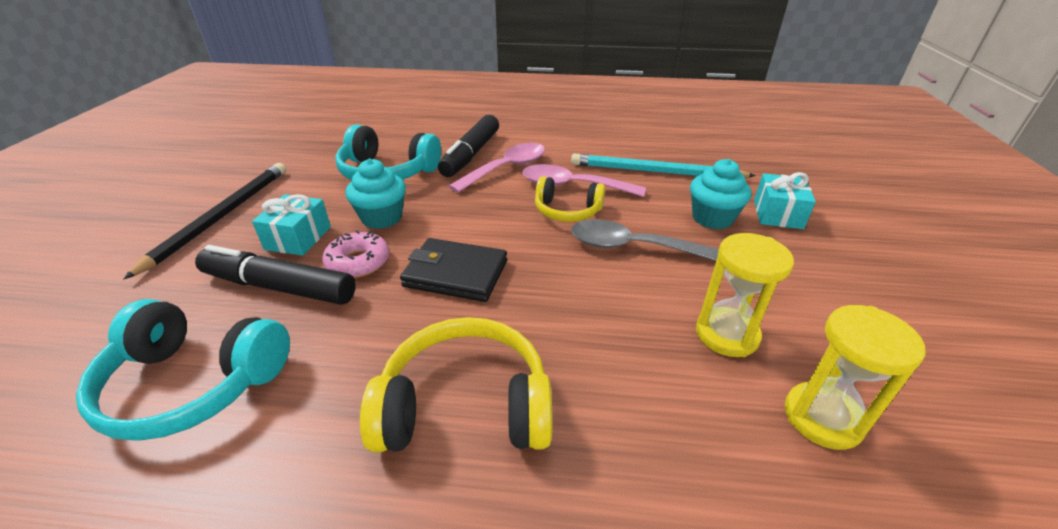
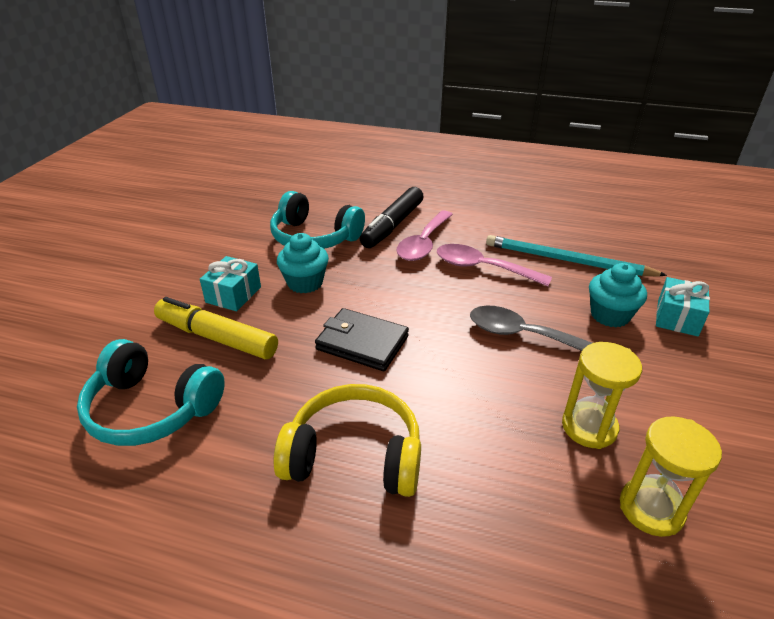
camera: 10 degrees right, 0 degrees up
black pencil [123,163,286,280] -> none
black marker [195,245,356,305] -> yellow marker [154,297,278,359]
pink donut [322,230,389,278] -> none
pink spoon [449,143,545,193] -> pink spoon turned 150 degrees clockwise [396,211,453,261]
yellow headphones [535,176,605,222] -> none

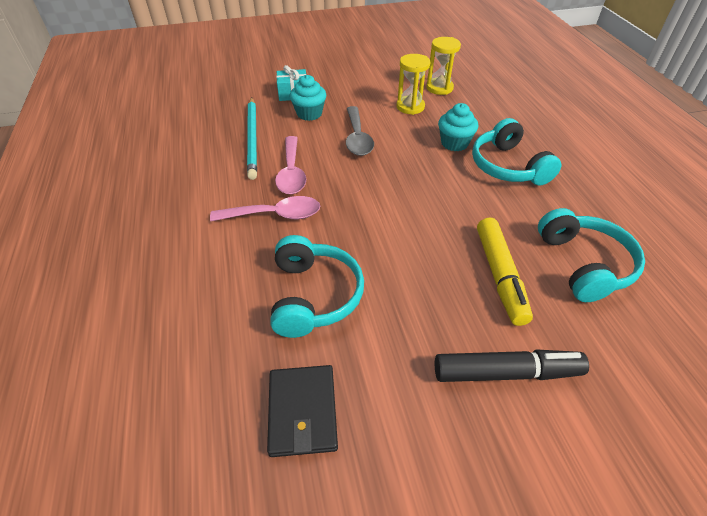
camera: 120 degrees left, 10 degrees up
turquoise gift [200,256,261,311] -> none
yellow headphones [274,384,421,497] -> turquoise headphones [472,118,561,186]
turquoise cupcake [277,233,329,293] -> turquoise cupcake moved to [438,103,478,151]
black wallet [315,308,409,371] -> black wallet moved to [267,365,338,457]
black marker [360,187,424,248] -> black marker moved to [435,349,589,382]

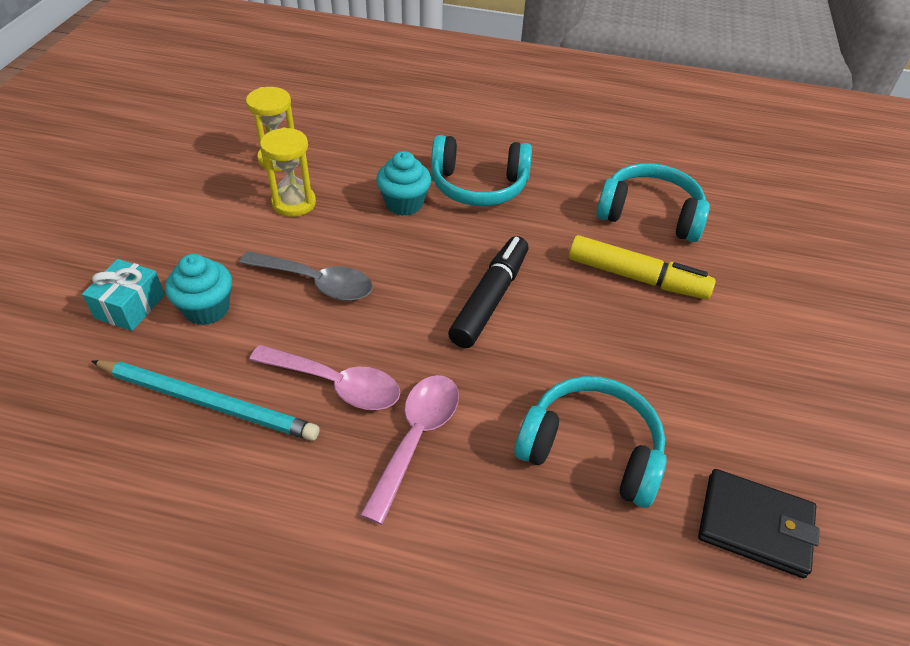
camera: 65 degrees left, 0 degrees up
black marker [435,349,589,382] -> black marker moved to [448,236,529,348]

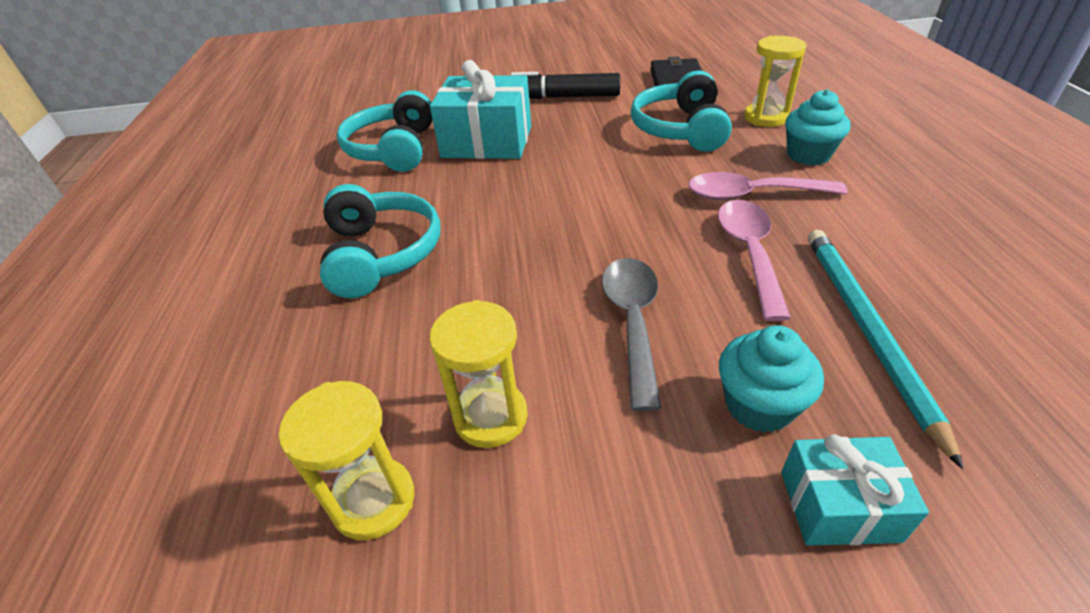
camera: 105 degrees left, 5 degrees down
turquoise cupcake [376,151,431,216] -> turquoise cupcake moved to [785,89,851,166]
black marker [448,236,529,348] -> black marker moved to [511,72,620,99]
yellow marker [569,235,716,300] -> turquoise gift [430,60,531,159]
none -> yellow hourglass [744,36,806,127]

